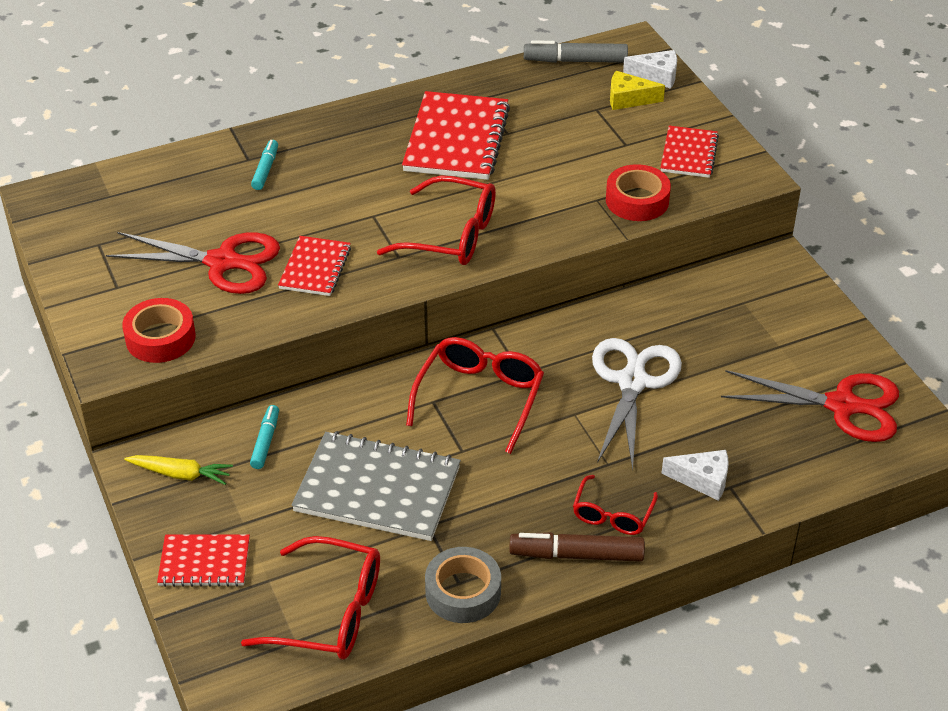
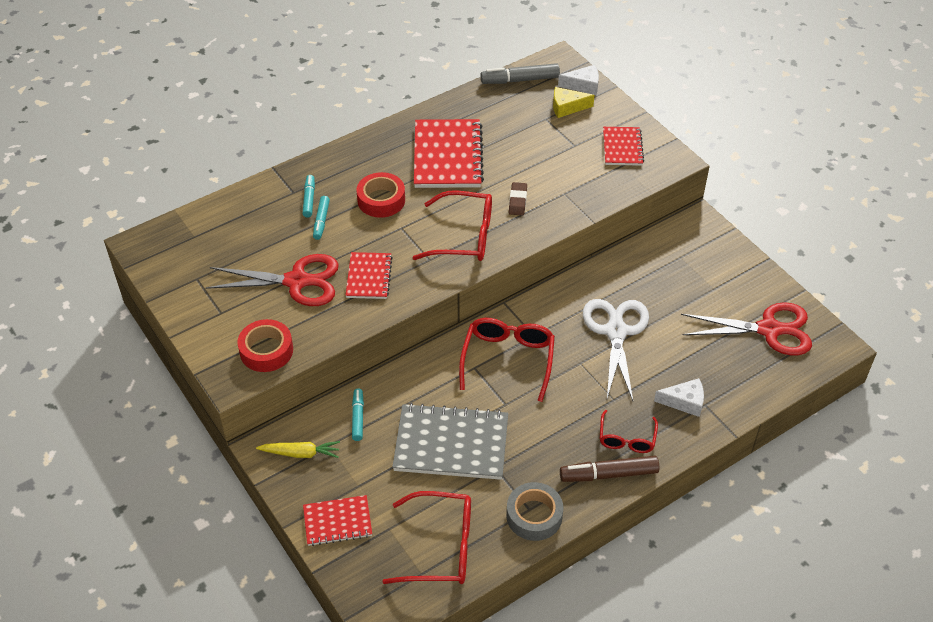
camera: 10 degrees left, 5 degrees up
red tape [606,164,671,221] -> red tape moved to [357,172,405,218]
none -> turquoise marker [313,196,330,240]
none -> brown eraser [509,182,527,216]

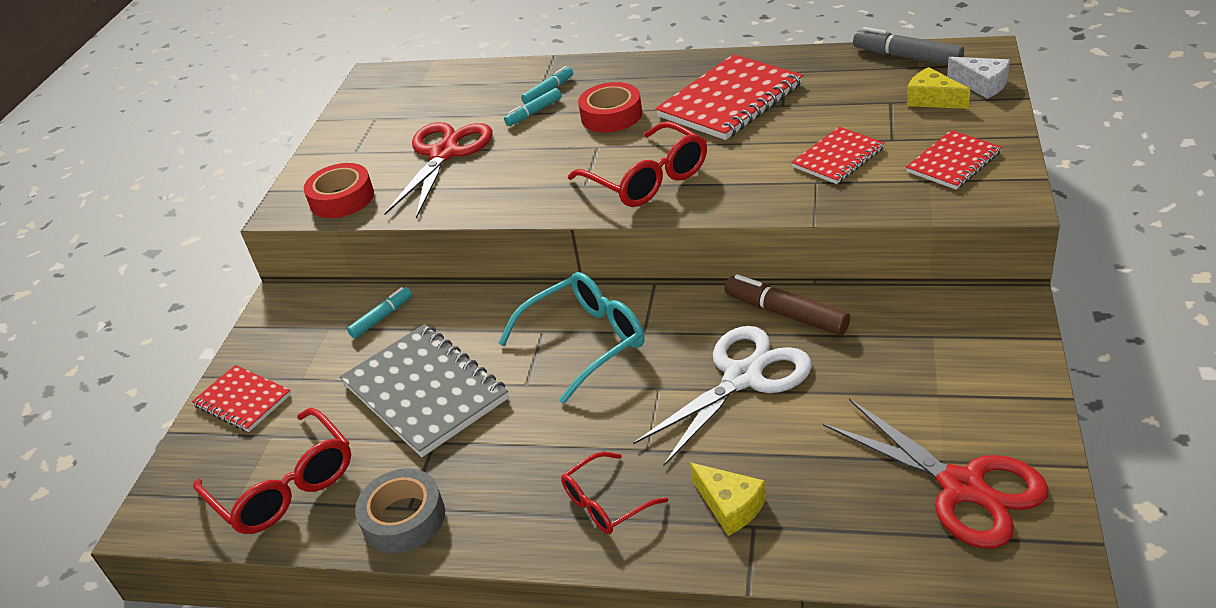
camera: 50 degrees right, 10 degrees down
red scissors [206,254,339,306] -> red scissors turned 120 degrees counterclockwise [384,122,493,219]
yellow carrot [256,441,340,458] -> none
red notebook [345,252,392,299] -> red notebook moved to [791,127,885,184]
red glasses [459,318,555,402] -> turquoise glasses [498,272,644,404]
brown eraser [509,182,527,216] -> none
brown marker [560,456,659,482] -> brown marker moved to [725,274,850,335]
white cheese [654,378,704,417] -> yellow cheese [690,463,766,536]

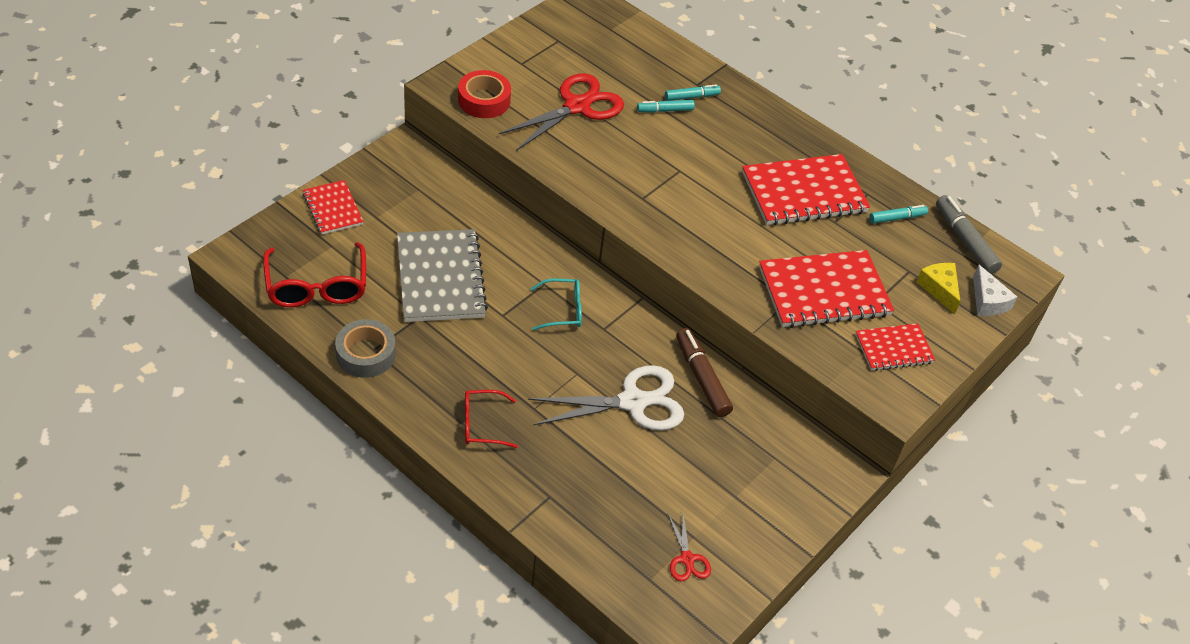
camera: 20 degrees right, 10 degrees up
turquoise marker [347,287,412,339] -> turquoise marker moved to [869,205,928,224]
turquoise glasses [498,272,644,404] -> turquoise glasses [531,278,582,331], size x0.60
red glasses [568,121,707,207] -> none
red tape [578,82,642,133] -> none
yellow cheese [690,463,766,536] -> none
red notebook [791,127,885,184] -> red notebook [759,250,894,328], size x1.76
red scissors [823,399,1049,549] -> red scissors [668,514,711,581], size x0.48

